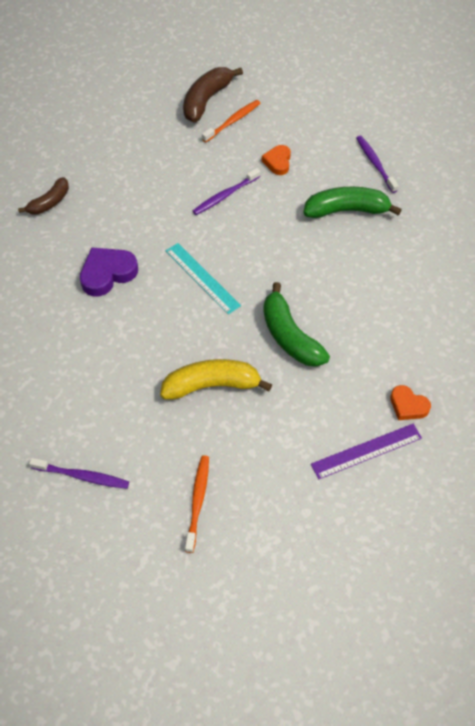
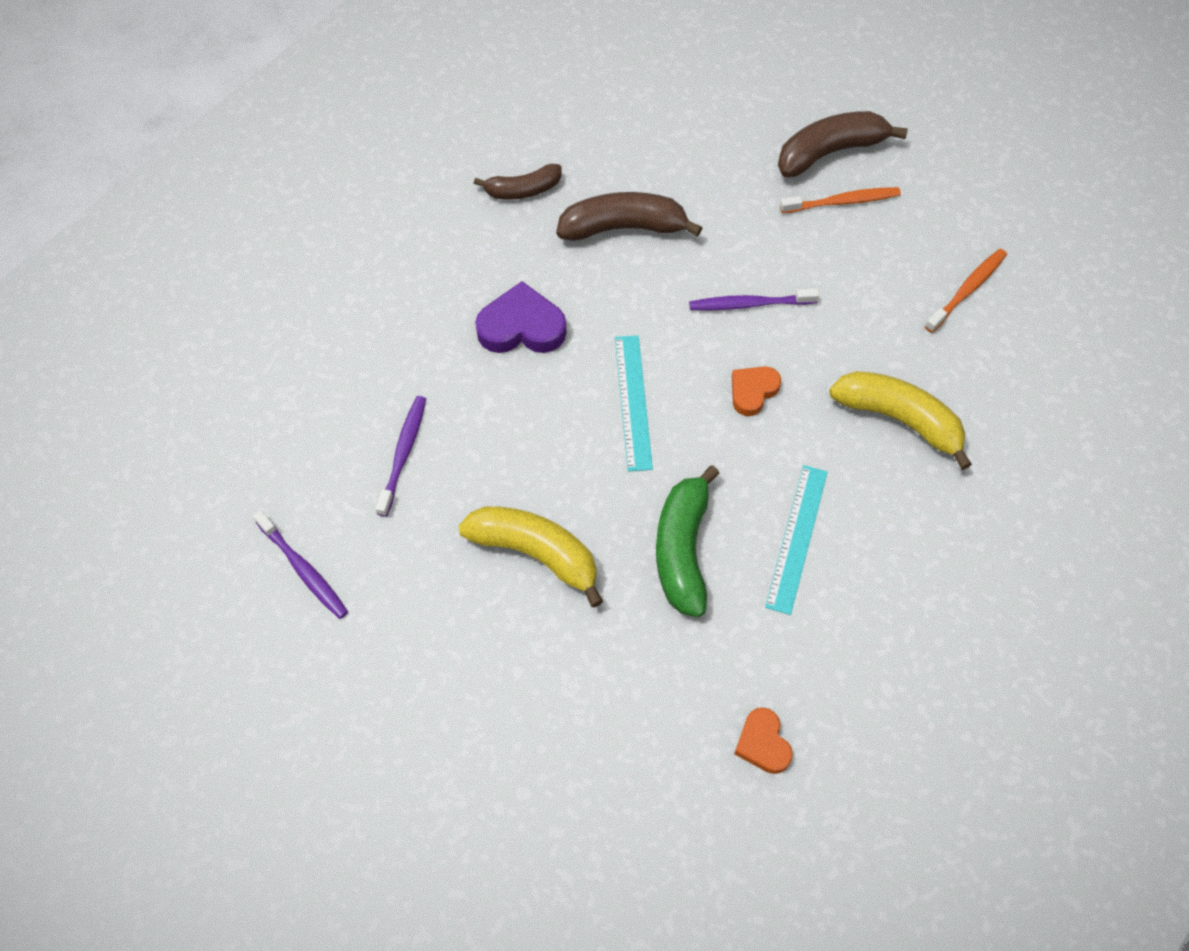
camera: 35 degrees right, 5 degrees up
orange toothbrush [185,455,209,553] -> orange toothbrush moved to [925,249,1007,333]
orange heart [262,145,291,175] -> orange heart moved to [732,366,781,416]
green banana [303,187,402,218] -> yellow banana [829,371,972,470]
purple ruler [311,424,422,479] -> none
purple toothbrush [356,136,399,193] -> purple toothbrush moved to [375,396,426,517]
none -> brown banana [556,192,702,241]
none -> turquoise ruler [765,465,828,615]

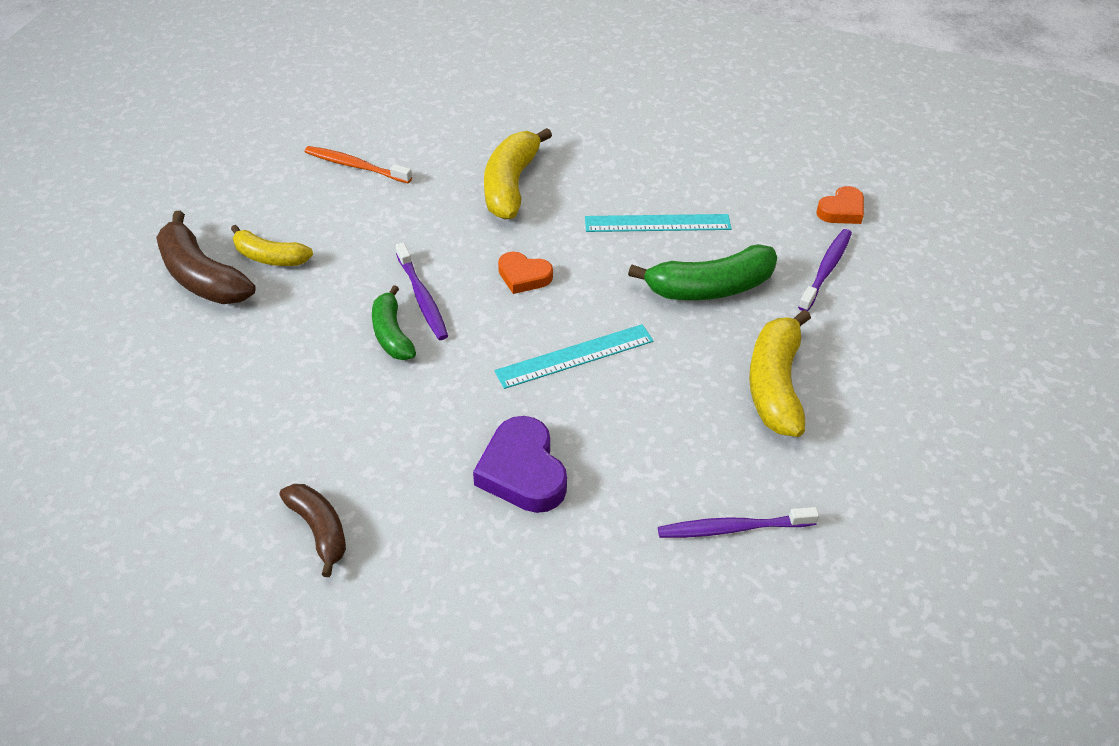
camera: 110 degrees left, 15 degrees down
purple toothbrush [253,510,348,619] -> purple toothbrush moved to [798,229,852,311]
brown banana [556,192,702,241] -> none
orange toothbrush [780,187,901,213] -> yellow banana [231,225,313,266]
none -> green banana [372,285,416,360]

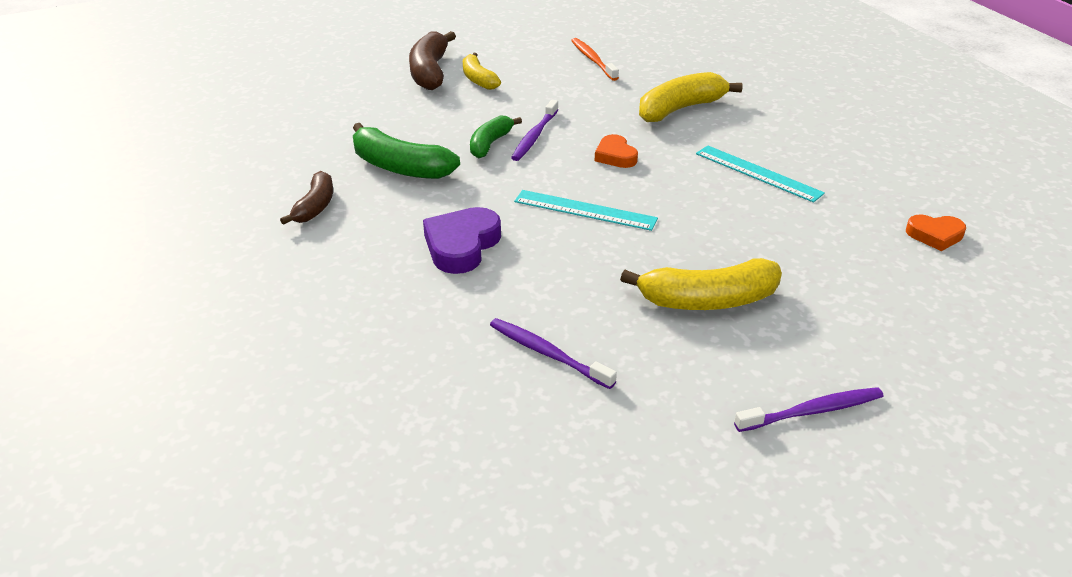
camera: 45 degrees right, 10 degrees down
green banana [628,244,777,300] -> green banana moved to [353,123,460,179]
yellow banana [749,310,811,437] -> yellow banana turned 150 degrees counterclockwise [620,258,782,310]
purple toothbrush [798,229,852,311] -> purple toothbrush moved to [734,387,883,432]

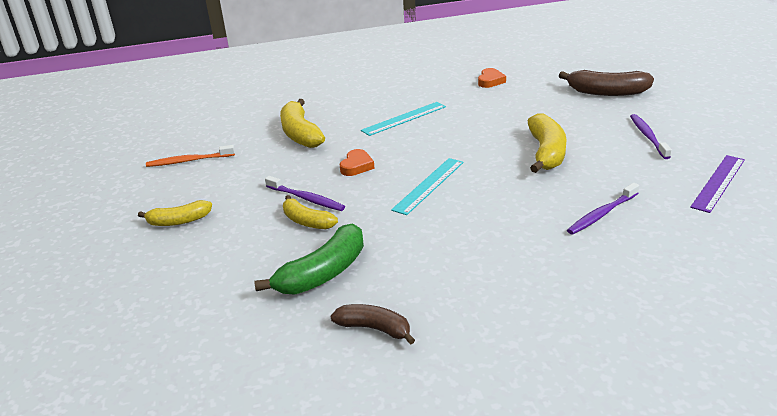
camera: 75 degrees left, 5 degrees down
brown banana [409,31,456,90] -> brown banana moved to [559,70,654,96]
purple heart [423,207,501,274] -> none
green banana [470,115,522,158] -> yellow banana [283,195,338,229]
orange heart [595,134,638,168] -> orange heart turned 60 degrees counterclockwise [340,149,375,176]
none -> purple ruler [690,155,745,213]

